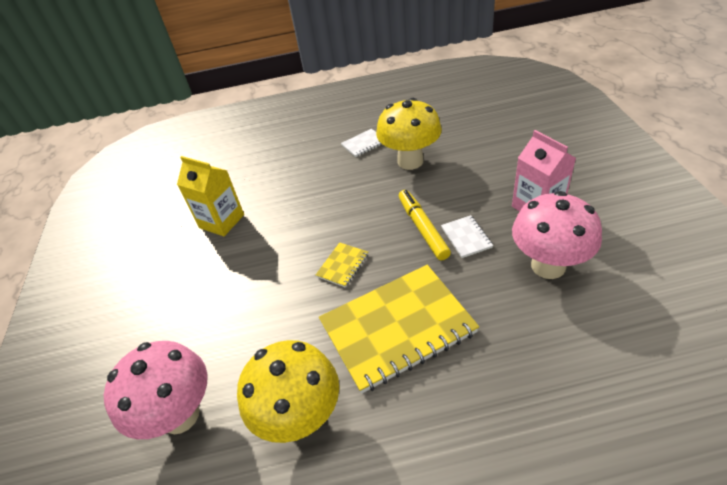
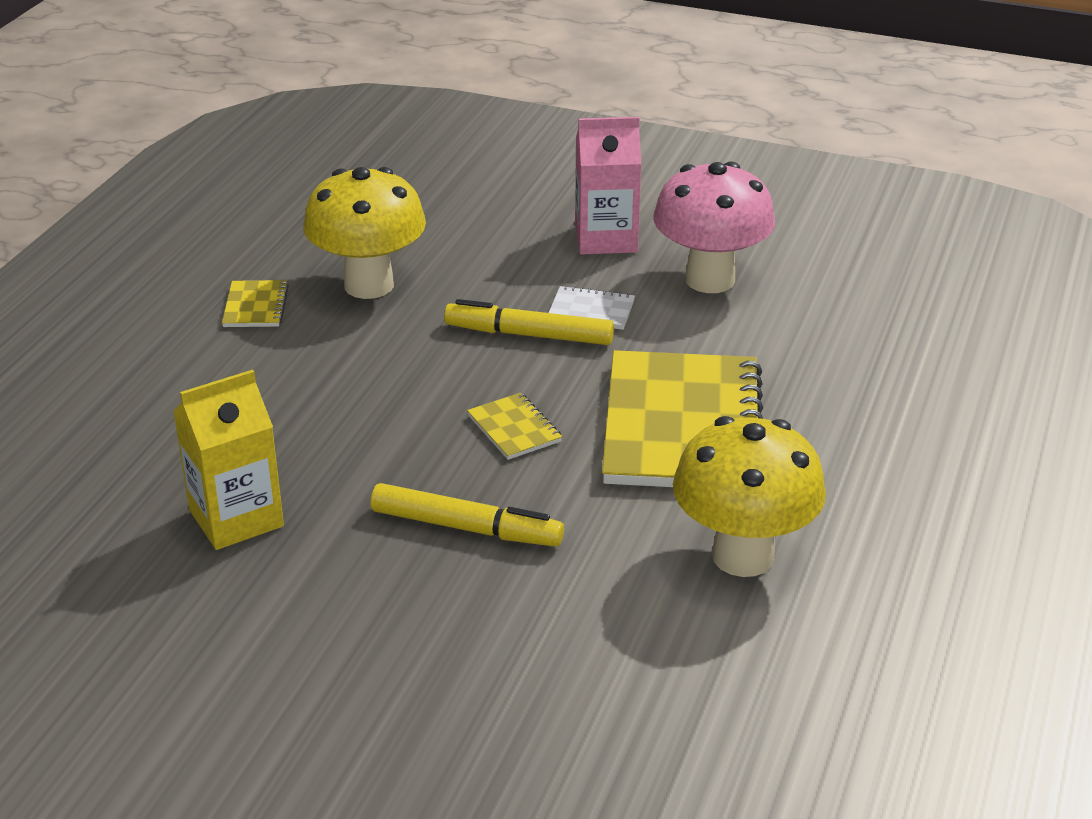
camera: 65 degrees left, 10 degrees down
pink mushroom [104,341,207,439] -> none
white notebook [341,129,382,157] -> yellow notebook [222,280,289,327]
none -> yellow marker [371,483,564,547]

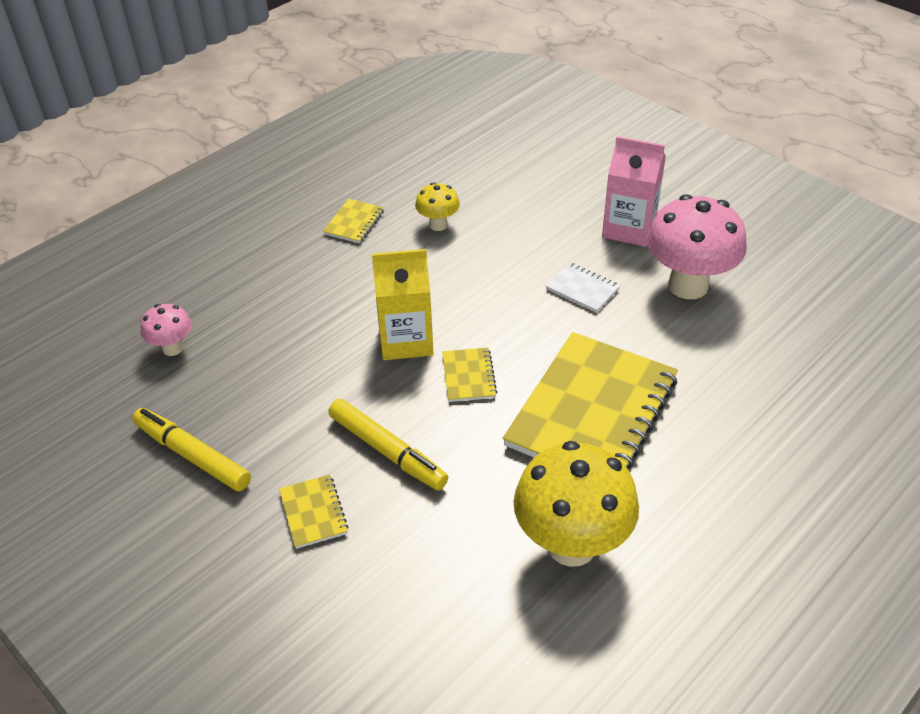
camera: 25 degrees right, 10 degrees up
yellow carton [173,370,284,550] -> yellow carton moved to [372,249,433,360]
yellow mushroom [303,167,426,299] -> yellow mushroom [415,182,460,231], size x0.50
yellow marker [444,299,614,345] -> yellow marker moved to [132,408,251,491]
none -> pink mushroom [141,304,192,356]
none -> yellow notebook [279,475,349,549]

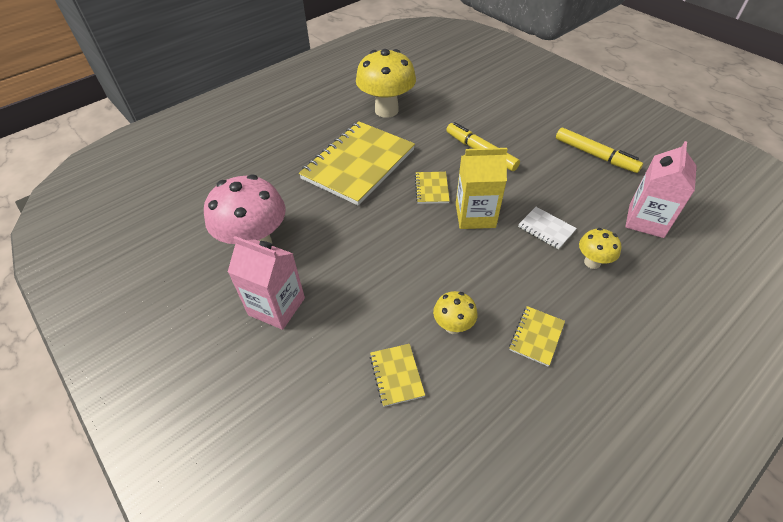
camera: 175 degrees left, 5 degrees up
pink mushroom [141,304,192,356] -> pink carton [625,141,697,238]
yellow notebook [279,475,349,549] -> yellow notebook moved to [370,344,425,407]
white notebook [546,263,620,313] -> white notebook moved to [518,207,577,250]
none -> yellow mushroom [579,228,621,269]

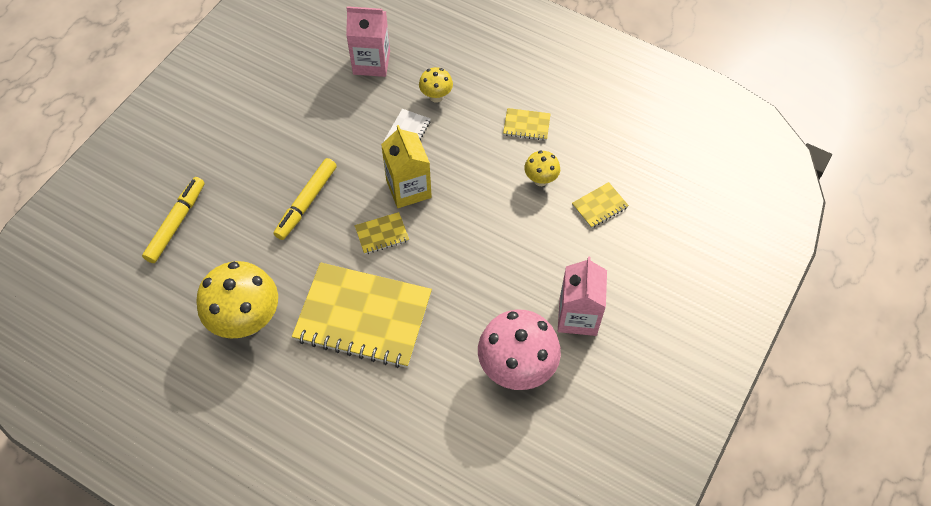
camera: 110 degrees left, 10 degrees up
yellow marker [556,127,643,173] -> yellow marker moved to [142,177,205,263]

